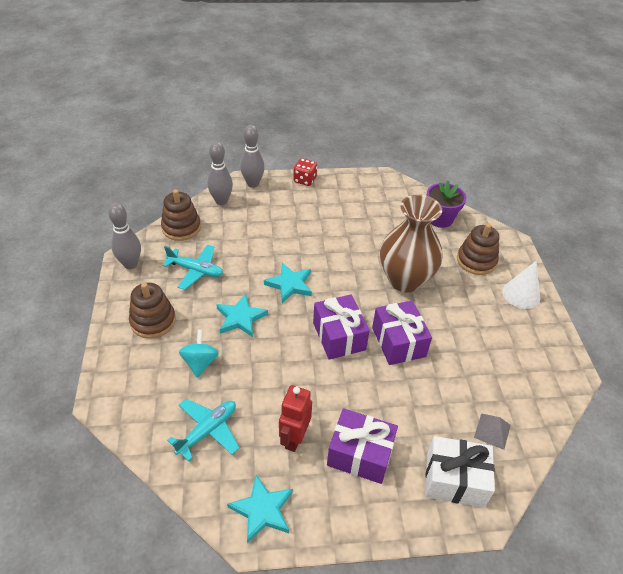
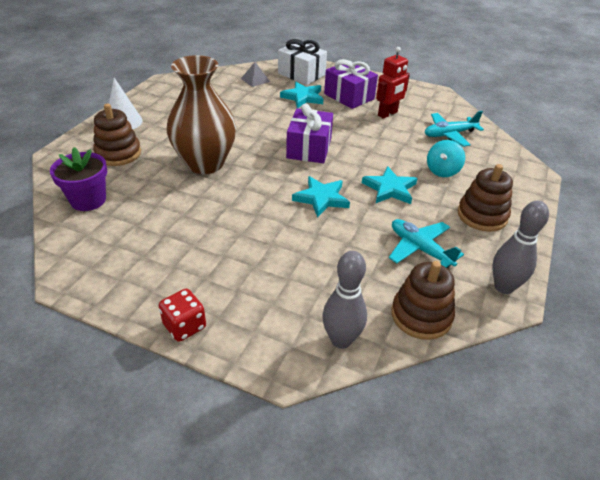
camera: 150 degrees left, 5 degrees down
turquoise star [227,475,293,544] -> turquoise star moved to [280,82,323,108]
grey bowling pin [240,125,265,188] -> none
purple gift [372,300,432,365] -> none

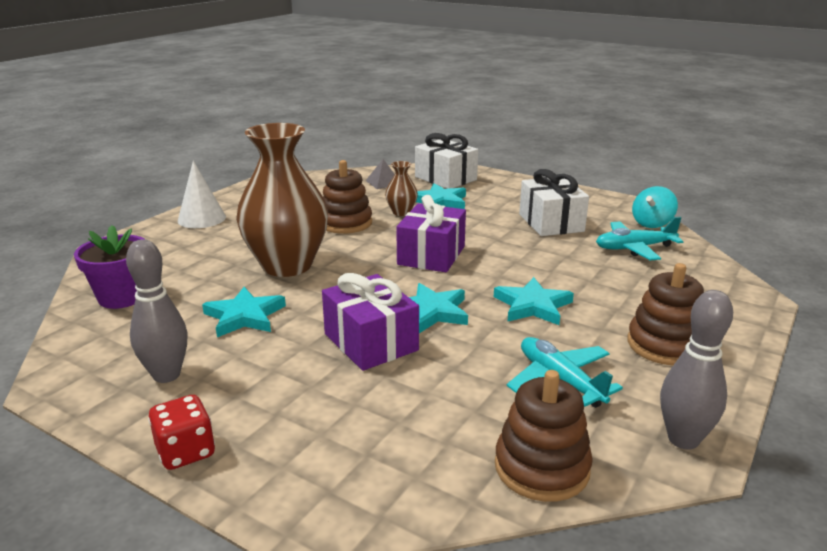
camera: 10 degrees right, 15 degrees down
brown stacking toy [93,103,141,166] -> brown stacking toy moved to [323,160,372,234]
grey bowling pin [322,251,367,349] -> grey bowling pin moved to [126,239,187,383]
purple gift [324,59,378,109] -> purple gift moved to [322,273,419,371]
red robot [376,47,410,119] -> white gift [519,169,589,236]
turquoise spinning top [427,140,465,177] -> turquoise spinning top moved to [632,186,678,228]
none -> turquoise star [202,287,286,337]
none -> brown vase [385,161,418,216]

